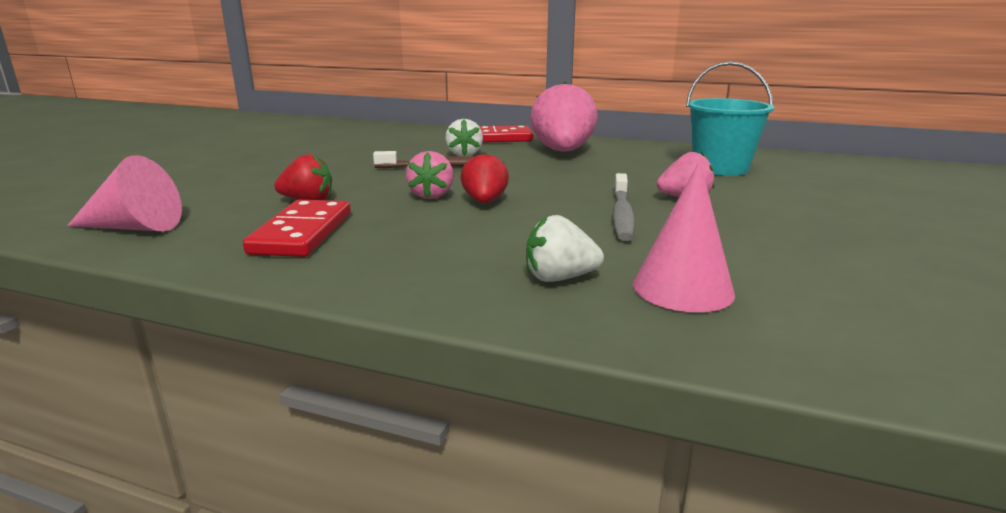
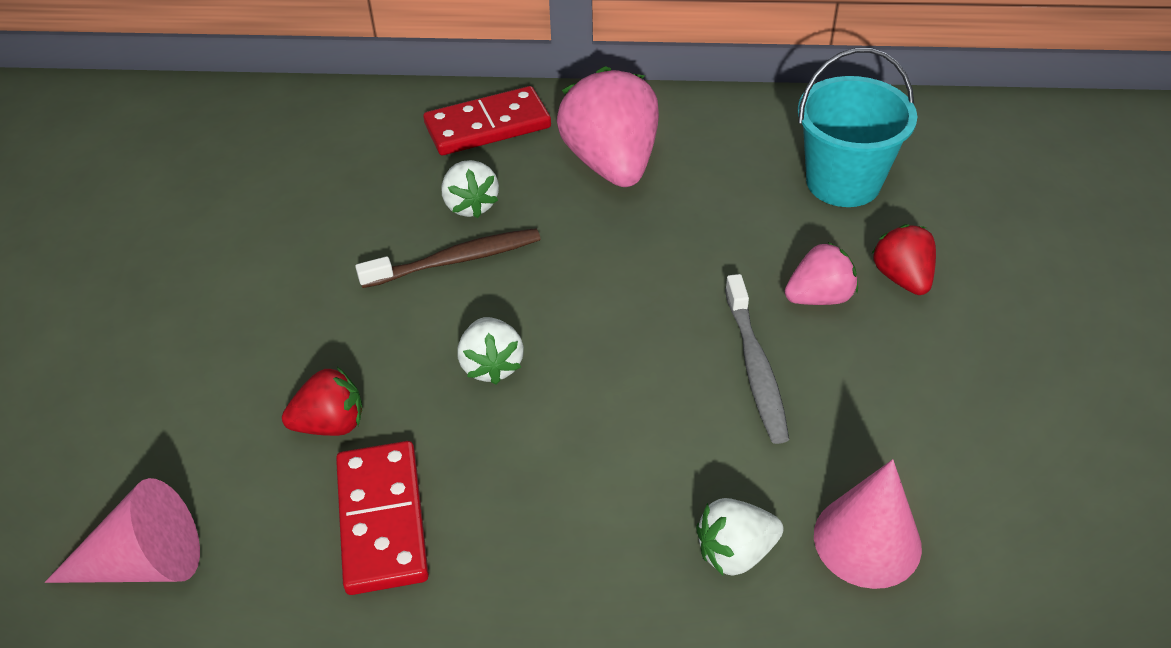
camera: 15 degrees left, 25 degrees up
pink strawberry [406,151,454,199] -> white strawberry [457,317,524,385]
red strawberry [461,152,509,203] -> red strawberry moved to [872,224,936,295]

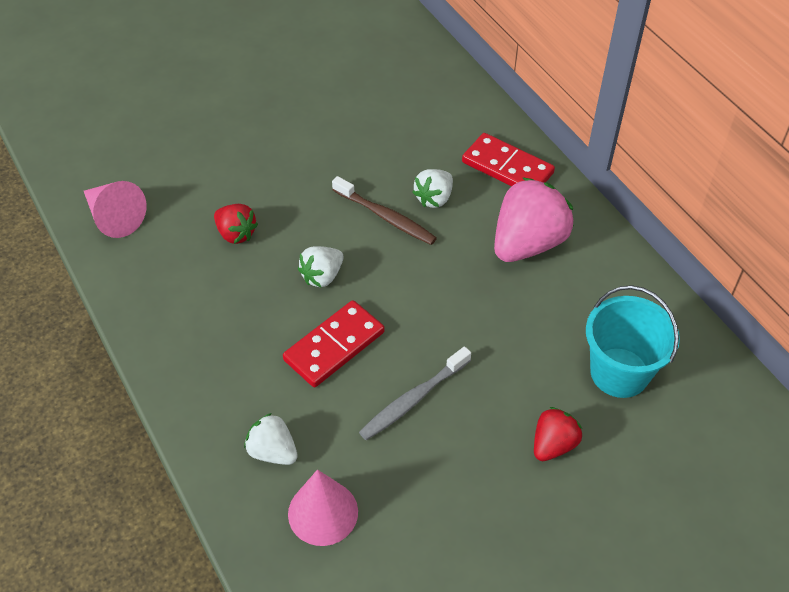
camera: 55 degrees right, 5 degrees up
red domino [336,441,429,595] -> red domino moved to [283,300,384,387]
pink strawberry [785,242,858,305] -> none

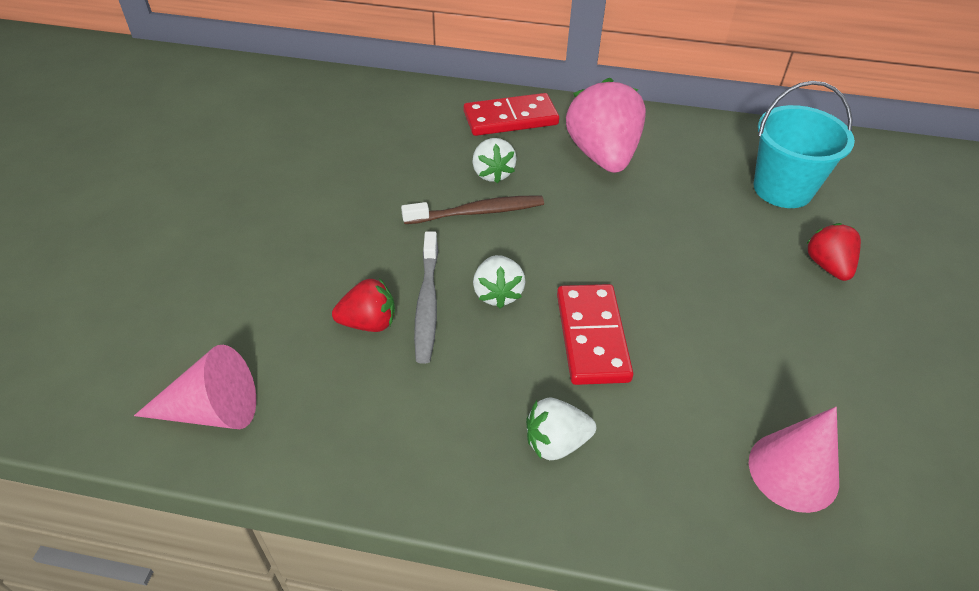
camera: 50 degrees left, 5 degrees down
white strawberry [244,413,298,465] -> white strawberry moved to [526,398,596,460]
grey toothbrush [359,346,471,440] -> grey toothbrush moved to [414,231,438,364]

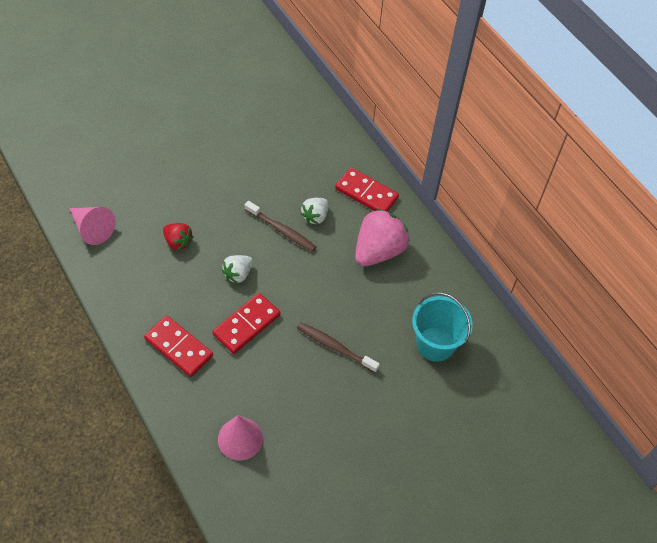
camera: 45 degrees right, 10 degrees up
grey toothbrush [414,231,438,364] -> none
white strawberry [526,398,596,460] -> red domino [144,315,213,377]
red strawberry [806,223,861,281] -> none
none -> brown toothbrush [297,322,380,373]

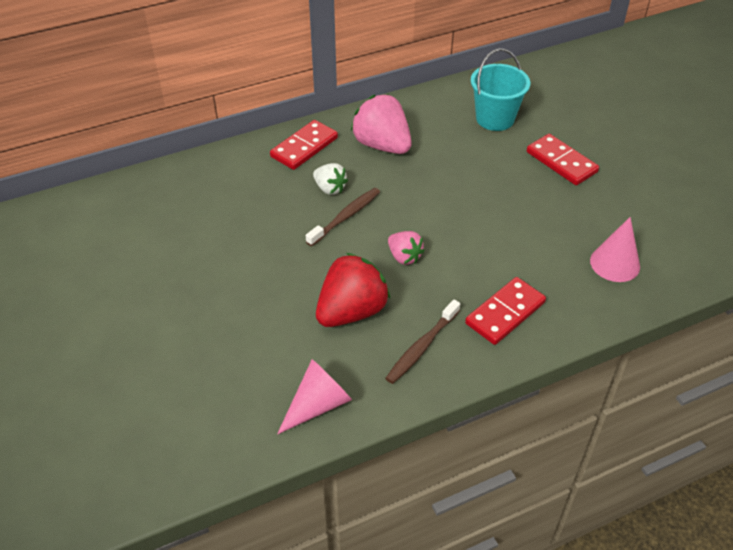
camera: 80 degrees left, 10 degrees down
red strawberry [163,223,194,251] -> red strawberry [316,253,390,327], size x1.84
red domino [212,293,281,354] -> red domino moved to [527,134,599,185]
white strawberry [222,255,253,284] -> pink strawberry [388,231,425,265]
brown toothbrush [297,322,380,373] -> brown toothbrush moved to [385,300,460,384]

